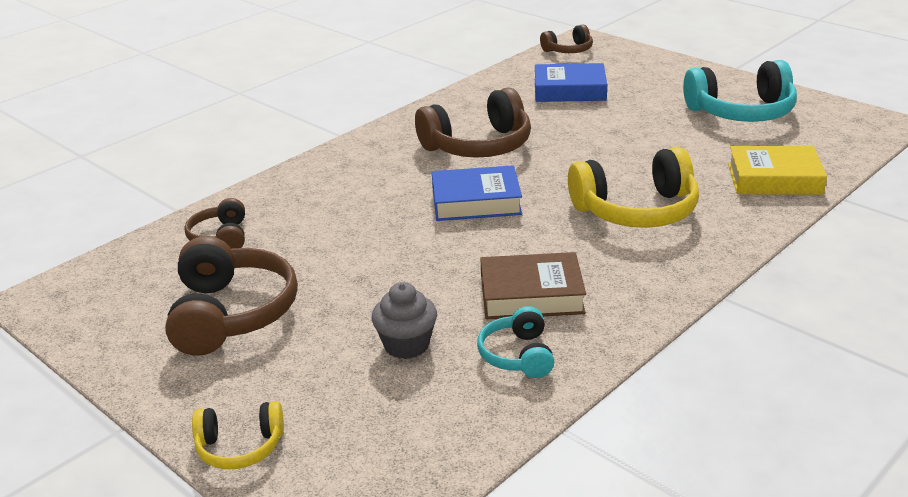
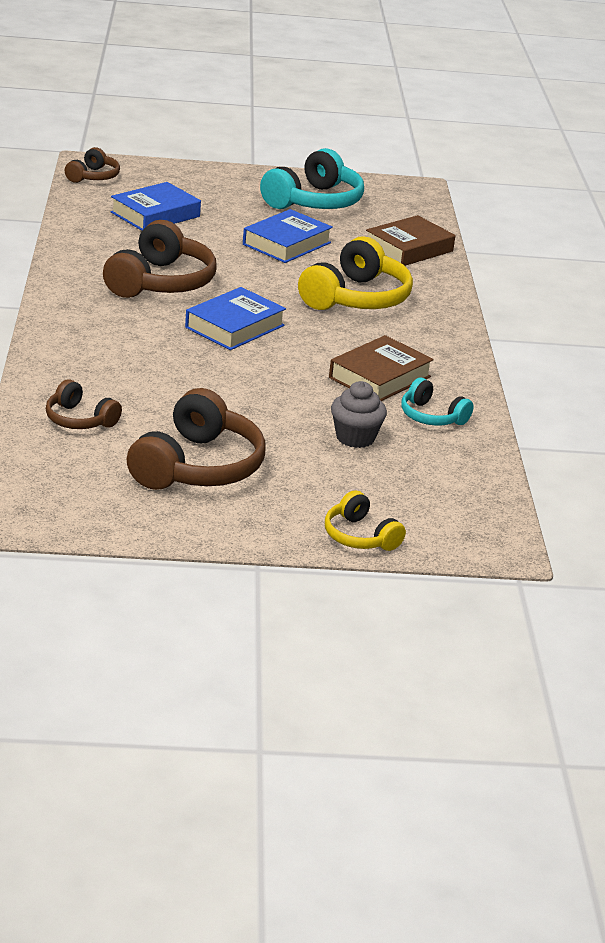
camera: 50 degrees left, 0 degrees up
brown headphones [165,236,298,356] -> brown headphones turned 75 degrees clockwise [127,388,266,490]
yellow headphones [192,401,284,469] -> yellow headphones turned 105 degrees clockwise [325,490,406,551]
yellow book [728,146,827,195] -> brown book [366,215,456,266]
none -> blue book [243,209,333,263]

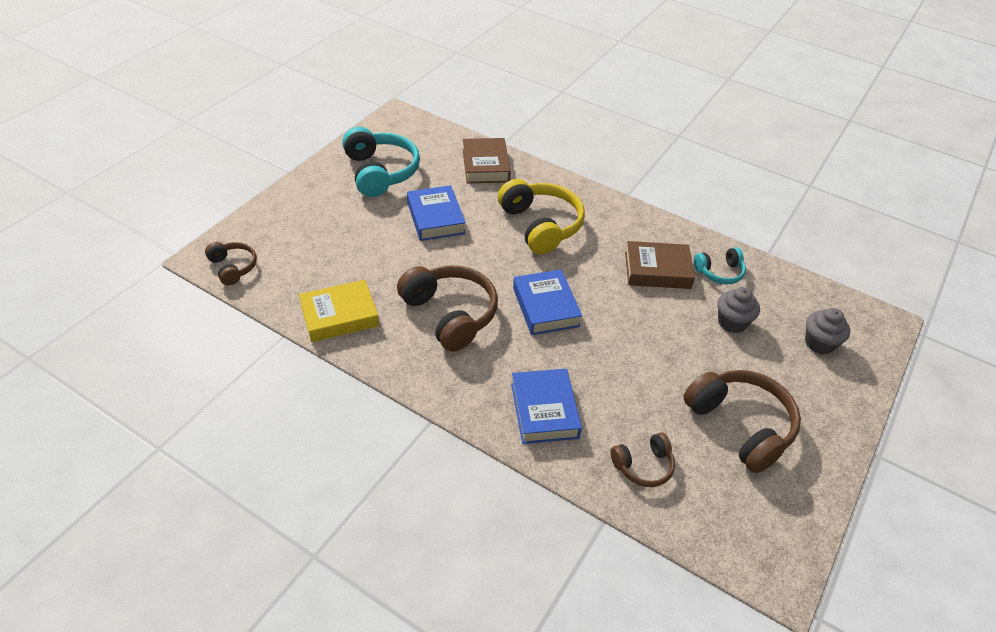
camera: 55 degrees left, 15 degrees up
blue book [111,182,201,231] -> blue book moved to [511,369,582,444]
yellow headphones [325,490,406,551] -> none
brown book [329,335,434,401] -> brown book turned 75 degrees counterclockwise [625,241,695,289]
none -> yellow book [299,280,379,342]
none -> grey cupcake [805,308,850,354]

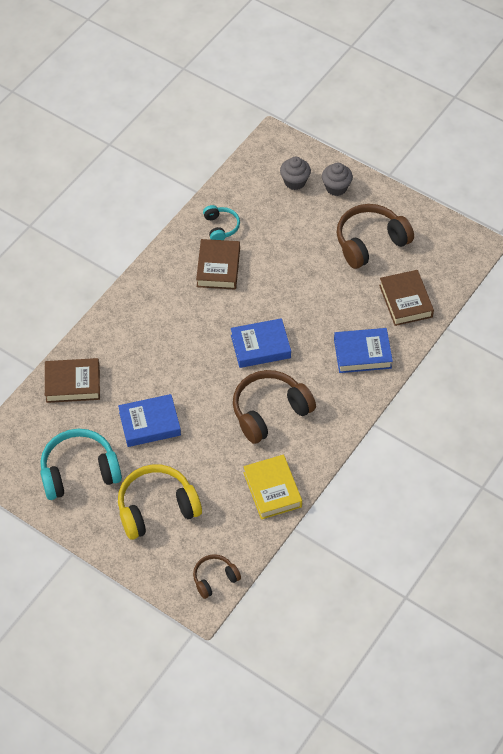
camera: 85 degrees left, 10 degrees up
yellow headphones [498,179,585,255] -> yellow headphones moved to [118,465,202,540]
brown headphones [611,432,675,487] -> brown book [379,270,434,326]
grey cupcake [718,287,760,333] -> grey cupcake moved to [322,162,353,196]

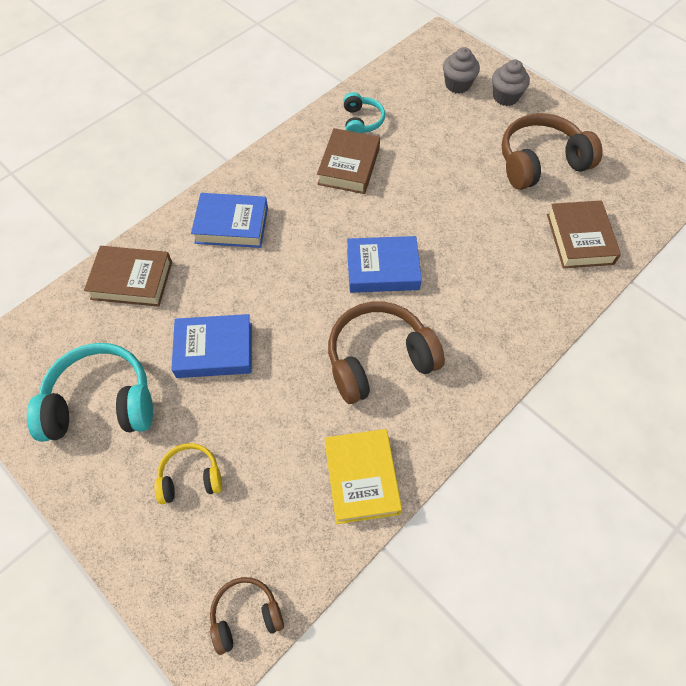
camera: 10 degrees right, 5 degrees up
yellow headphones [118,465,202,540] -> yellow headphones [154,443,222,504], size x0.54
blue book [334,328,393,373] -> blue book moved to [191,193,268,248]

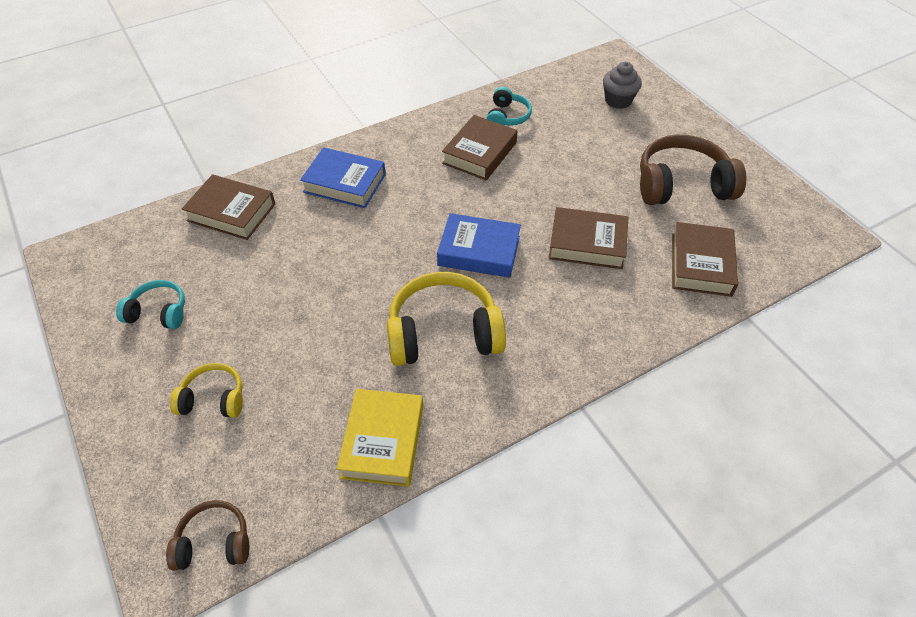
camera: 15 degrees right, 10 degrees down
turquoise headphones [27,343,153,442] -> turquoise headphones [116,280,185,329], size x0.54
blue book [171,314,252,378] -> none
brown headphones [328,301,445,404] -> yellow headphones [387,272,506,366]
grey cupcake [492,60,530,106] -> none
none -> brown book [549,207,628,269]

